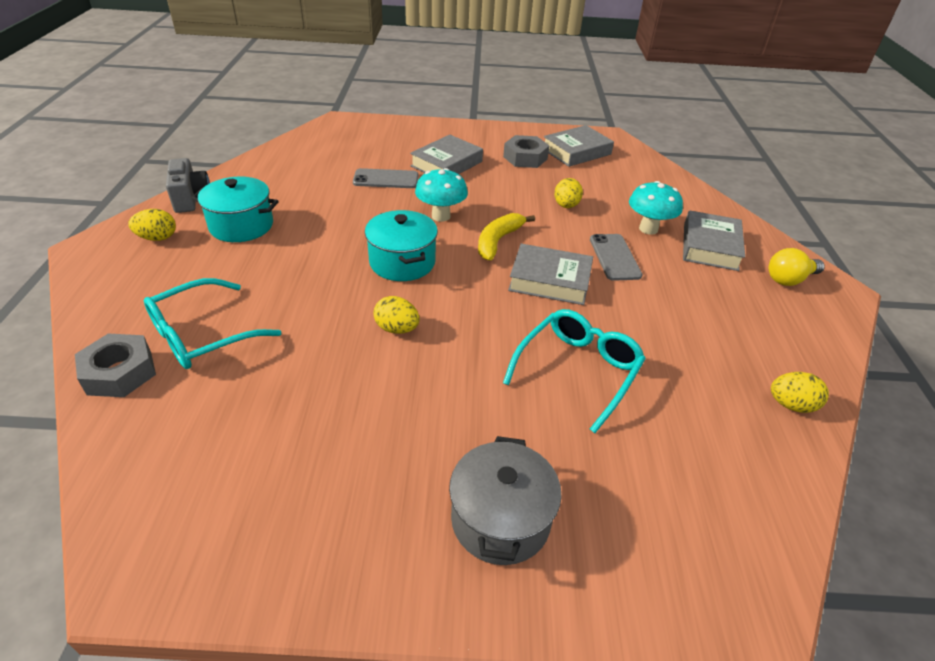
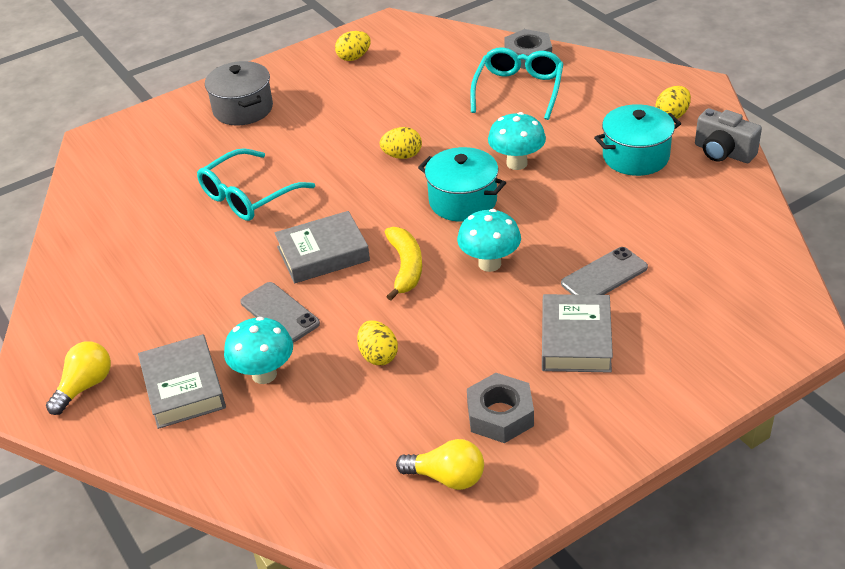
camera: 150 degrees right, 0 degrees up
turquoise glasses [503,309,646,433] -> turquoise glasses turned 45 degrees clockwise [197,148,315,221]
grey book [544,125,614,167] -> yellow light bulb [396,439,484,490]
yellow egg [771,372,829,413] -> yellow egg moved to [335,31,371,61]
none -> turquoise mushroom [488,112,546,170]

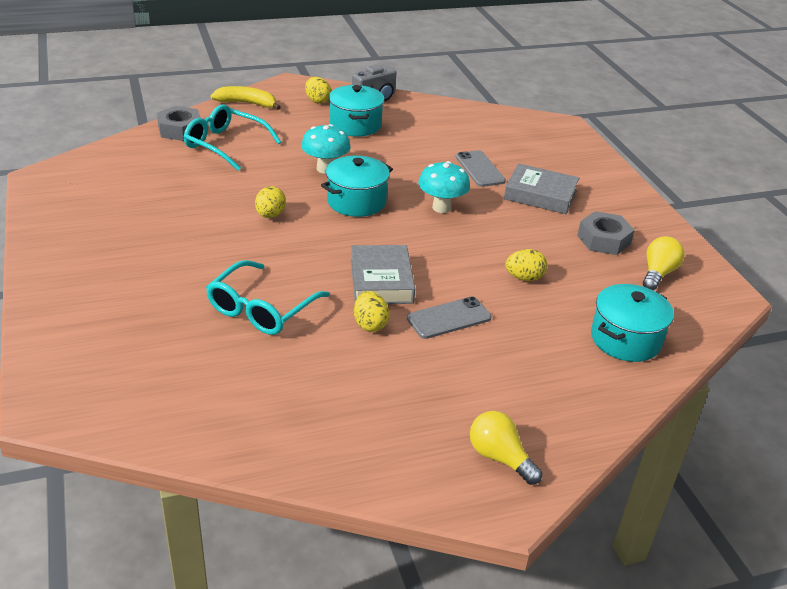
camera: 80 degrees left, 5 degrees down
grey book [138,334,226,429] -> none
turquoise glasses [197,148,315,221] -> turquoise glasses turned 60 degrees clockwise [206,260,330,335]
grey pot [205,61,273,126] -> none
turquoise mushroom [224,317,293,384] -> none
yellow egg [335,31,371,61] -> yellow egg moved to [354,291,389,332]
yellow banana [385,227,422,301] -> yellow banana moved to [210,86,281,110]
none -> turquoise pot [591,284,674,362]

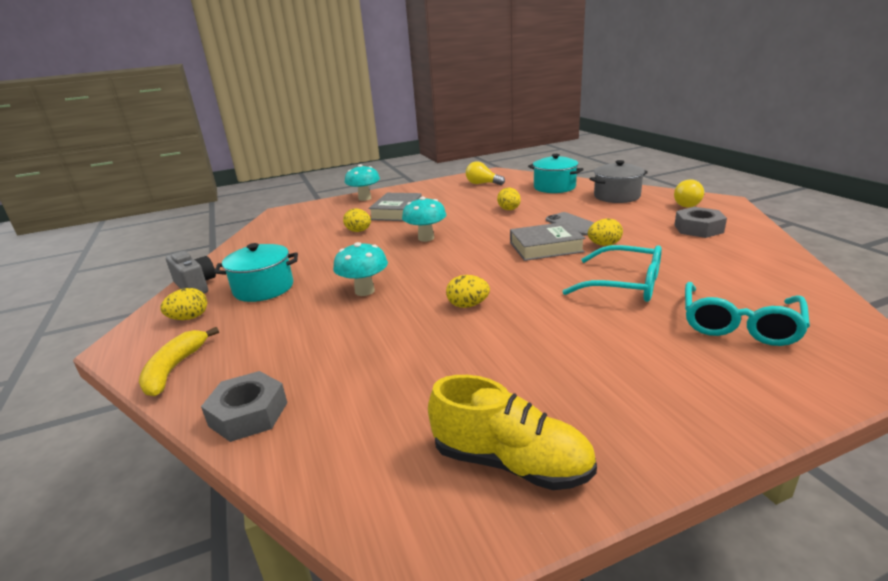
camera: 90 degrees left, 10 degrees down
turquoise glasses [184,104,281,171] -> turquoise glasses moved to [685,282,810,346]
turquoise pot [321,155,393,217] -> none
grey phone [456,150,506,187] -> yellow egg [343,208,371,232]
grey nut [577,211,635,255] -> grey nut moved to [674,207,727,238]
none -> turquoise mushroom [345,164,380,201]
none -> yellow shoe [428,375,597,490]
none -> grey pot [590,160,648,203]

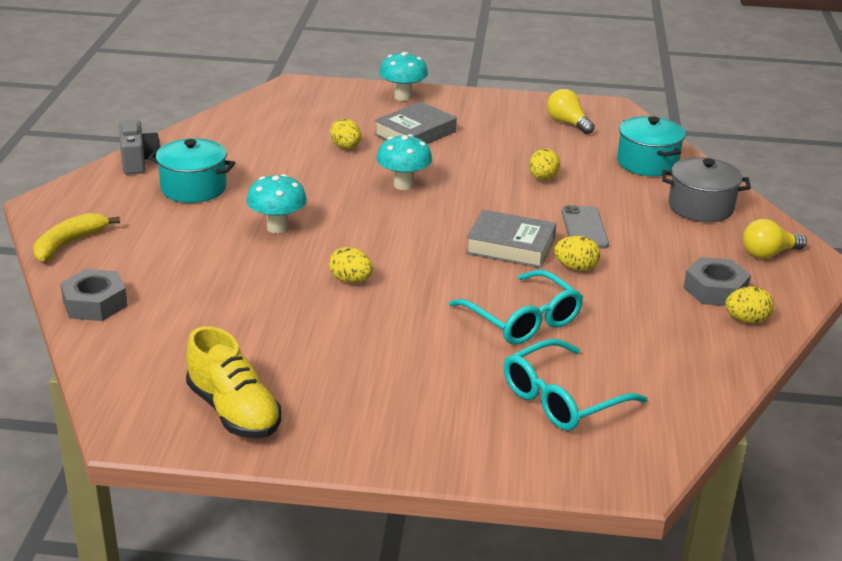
camera: 25 degrees right, 5 degrees up
yellow egg [160,288,207,320] -> yellow egg moved to [725,286,774,323]

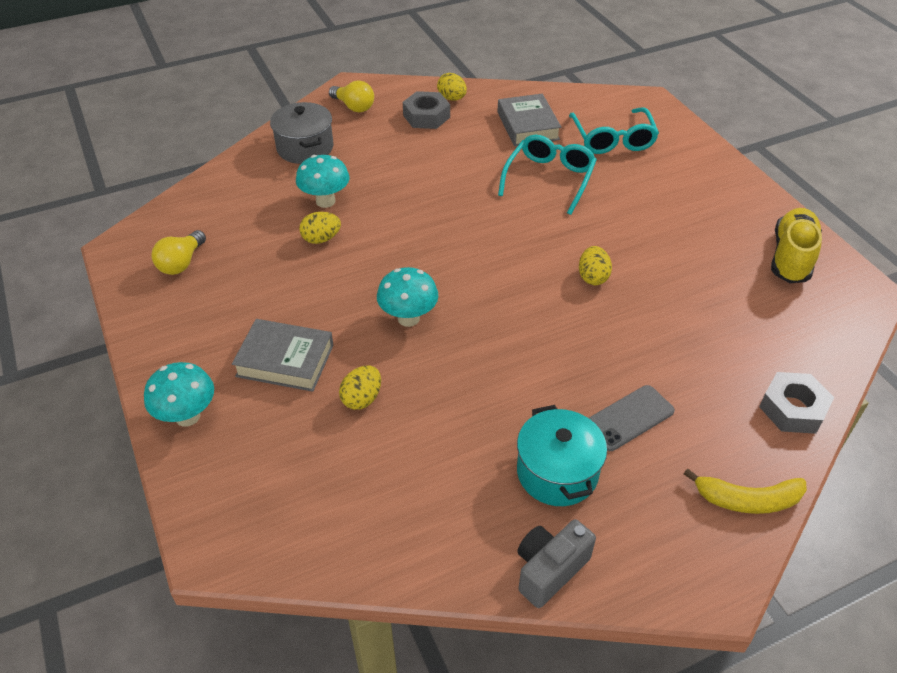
camera: 120 degrees left, 15 degrees up
turquoise mushroom [247,174,307,234] -> turquoise mushroom moved to [296,155,349,208]
grey book [466,210,556,268] -> grey book moved to [497,94,561,146]
turquoise glasses [504,339,648,431] -> turquoise glasses turned 60 degrees clockwise [569,107,659,154]
yellow egg [554,236,600,271] -> none
grey phone [562,205,609,249] -> grey phone moved to [589,385,675,451]
turquoise pot [617,116,686,176] -> none

